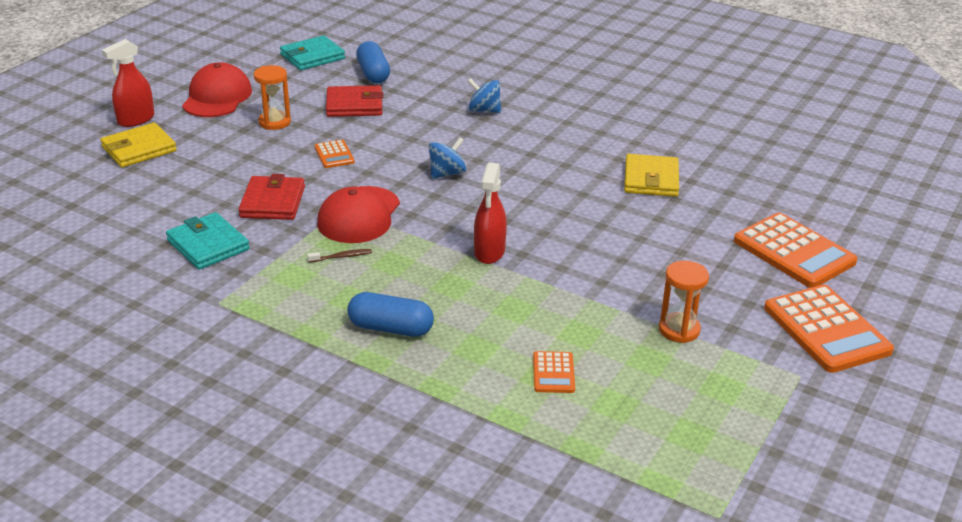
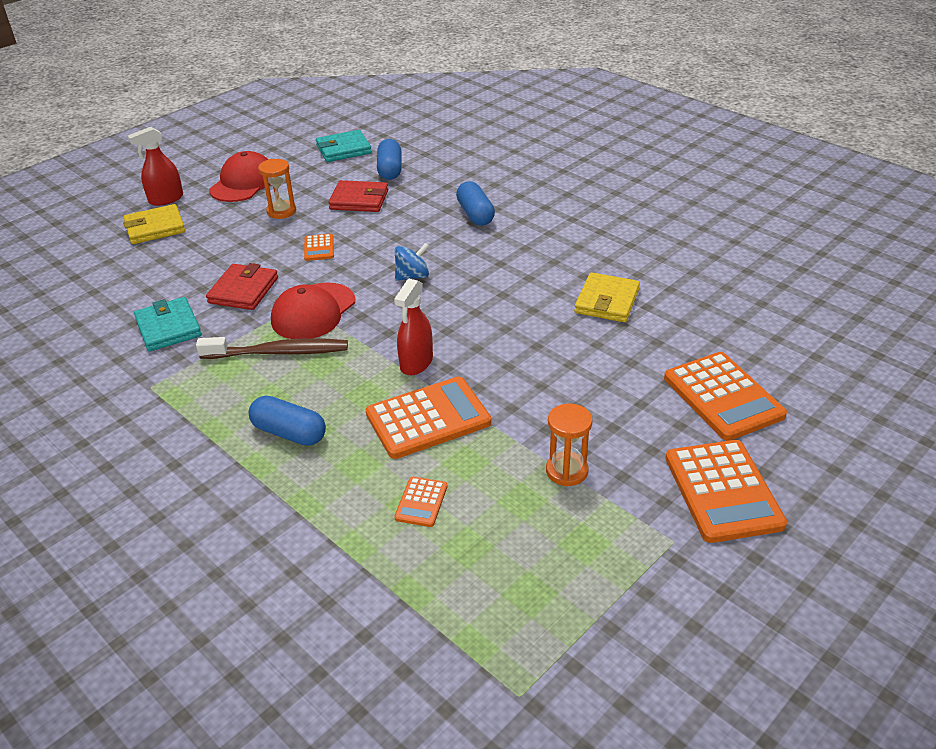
camera: 15 degrees right, 5 degrees up
brown toothbrush [307,249,372,263] -> brown toothbrush [196,337,348,359], size x2.43
blue spinning top [467,78,501,113] -> blue capsule [456,181,495,226]
none -> orange calculator [365,377,491,459]

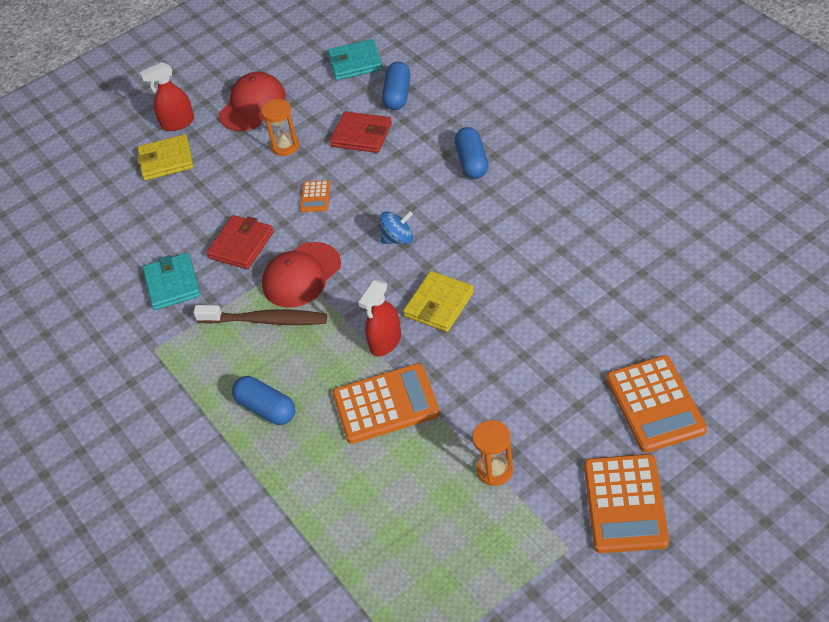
camera: 15 degrees right, 10 degrees up
orange calculator [394,477,447,527] -> none
yellow wallet [574,272,640,322] -> yellow wallet moved to [403,271,474,332]

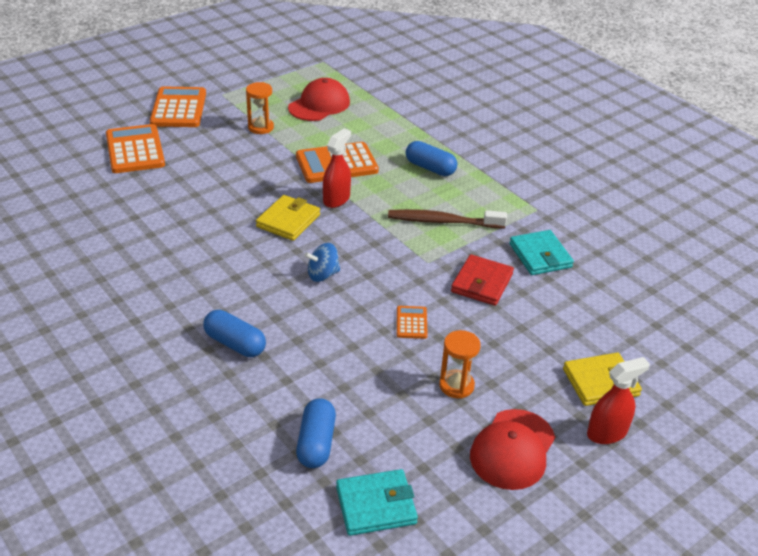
camera: 170 degrees right, 10 degrees down
red cap [262,242,341,308] -> red cap moved to [288,78,350,121]
red wallet [330,111,392,153] -> none
blue capsule [455,127,488,179] -> blue capsule turned 45 degrees counterclockwise [203,310,266,357]

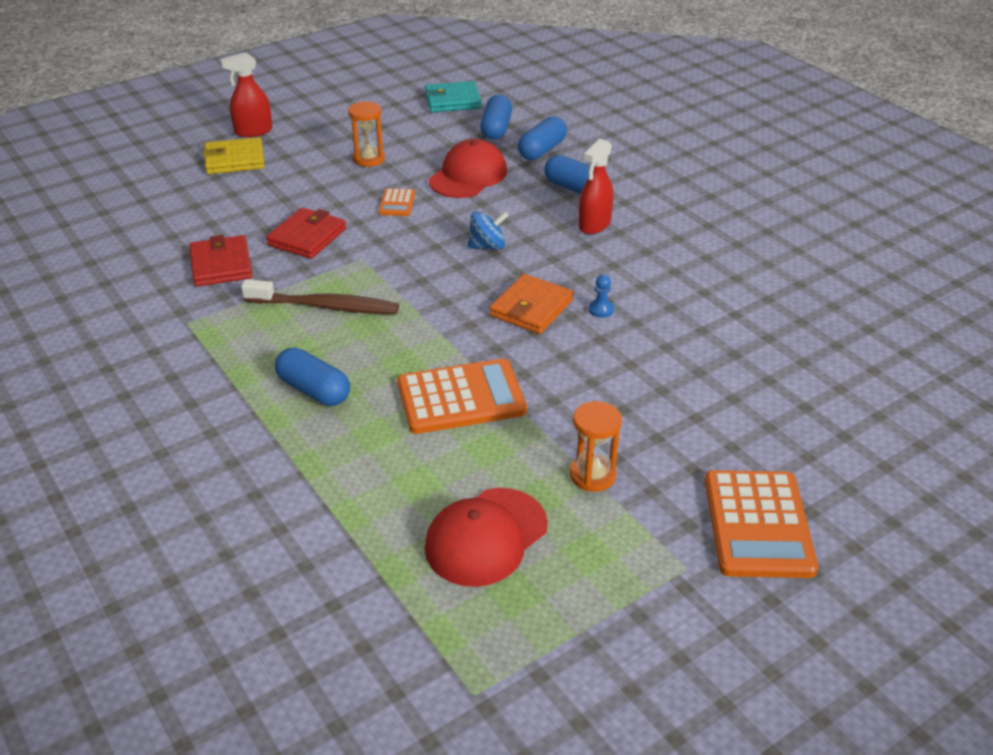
camera: 175 degrees left, 0 degrees up
orange calculator [106,124,165,173] -> none
yellow wallet [256,195,320,241] -> orange wallet [489,274,574,334]
red spray bottle [323,128,351,208] -> red spray bottle moved to [578,139,613,234]
red cap [470,409,555,490] -> red cap moved to [429,139,507,198]
turquoise wallet [509,230,574,275] -> red wallet [189,235,253,287]
none -> blue capsule [518,116,567,160]
none -> blue pawn [588,274,614,318]

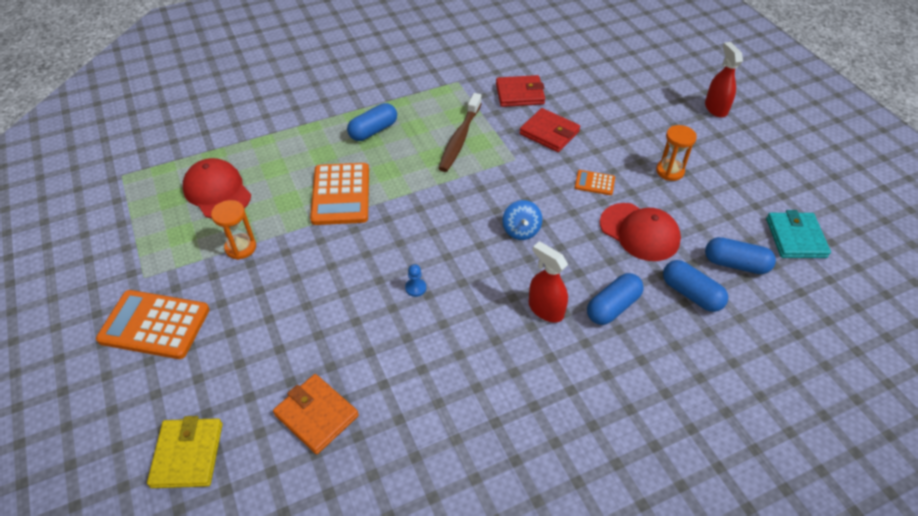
camera: 100 degrees right, 10 degrees up
yellow wallet [203,137,264,174] -> yellow wallet moved to [147,416,223,488]
orange wallet [489,274,574,334] -> orange wallet moved to [273,374,359,454]

